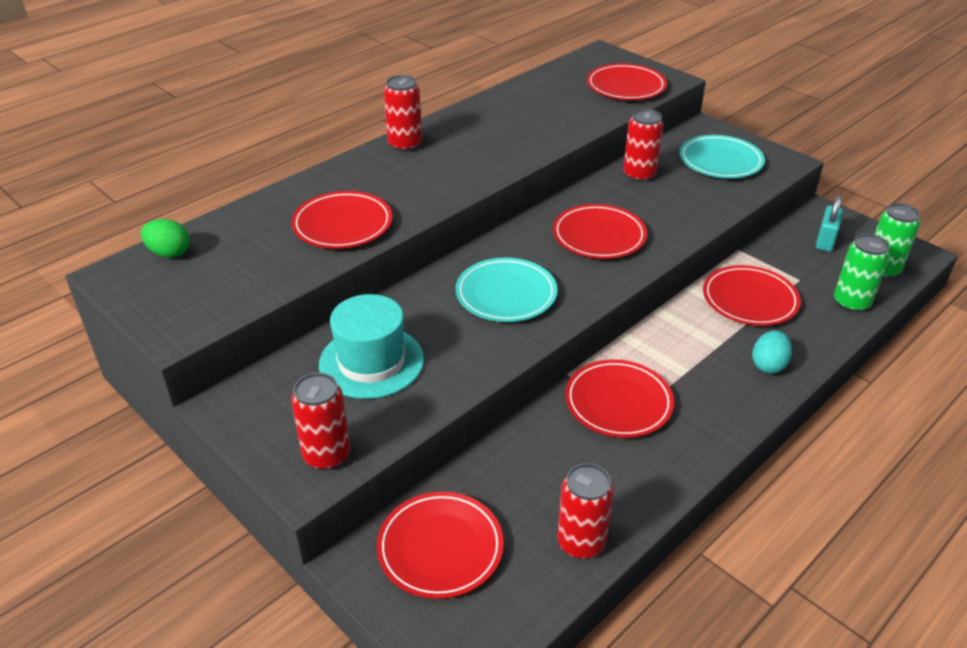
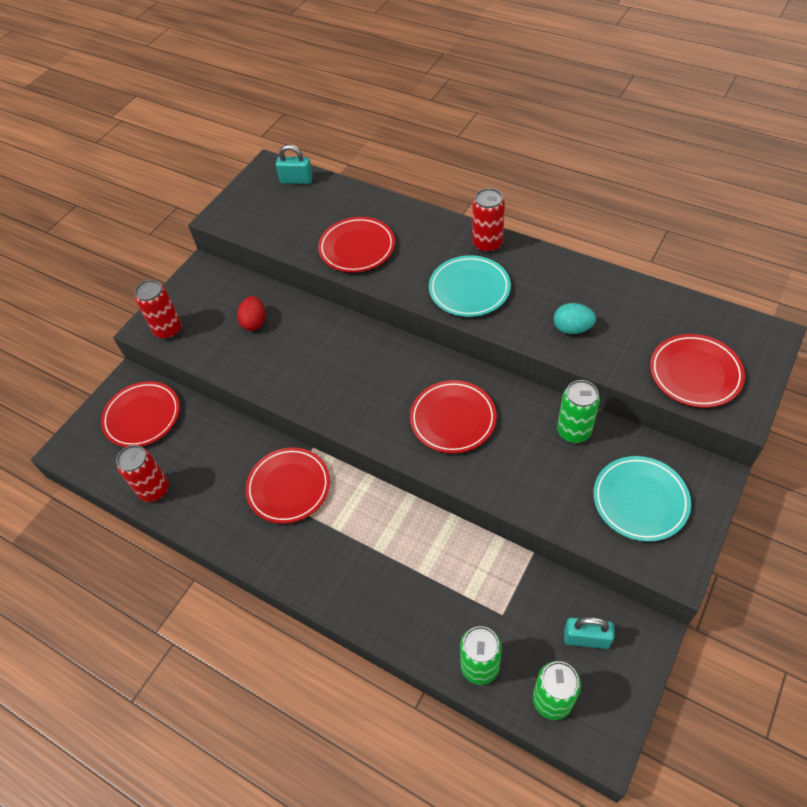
camera: 80 degrees right, 15 degrees up
green egg [141,219,190,258] -> turquoise padlock [276,145,313,184]
turquoise hat [319,294,424,399] -> red egg [237,296,266,331]
turquoise plate [456,258,557,322] -> turquoise plate moved to [429,255,511,317]
red can [623,109,664,182] -> green can [557,380,600,443]
red plate [703,265,801,326] -> none
turquoise egg [752,330,792,374] -> turquoise egg moved to [554,303,596,334]

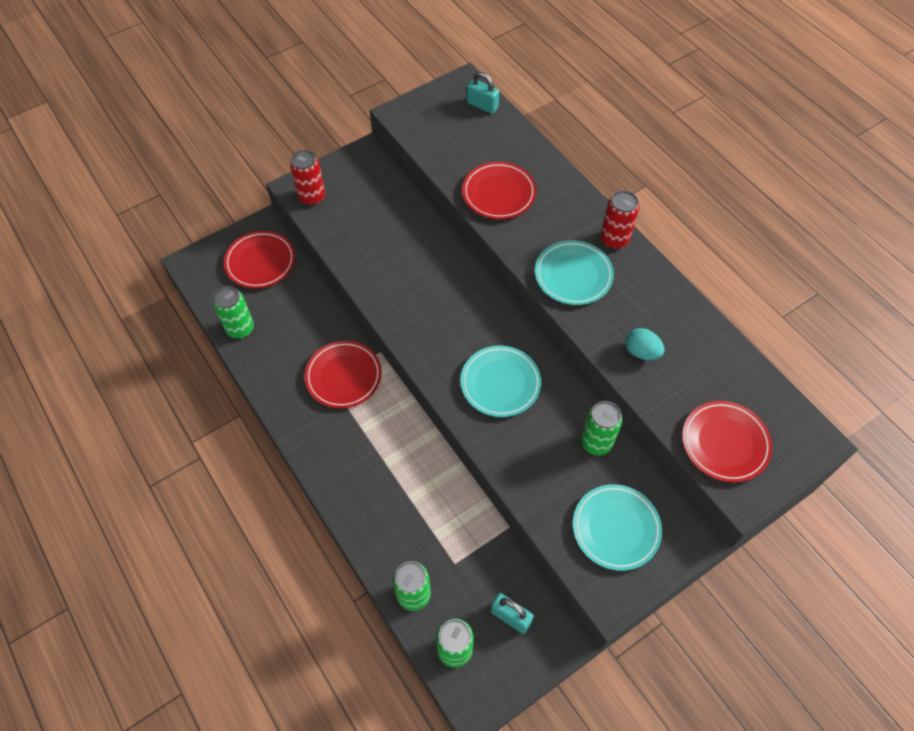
camera: 20 degrees right, 5 degrees up
red can [116,445,169,502] -> green can [213,286,254,338]
red egg [237,296,266,331] -> none
red plate [410,380,497,453] -> turquoise plate [460,345,541,417]

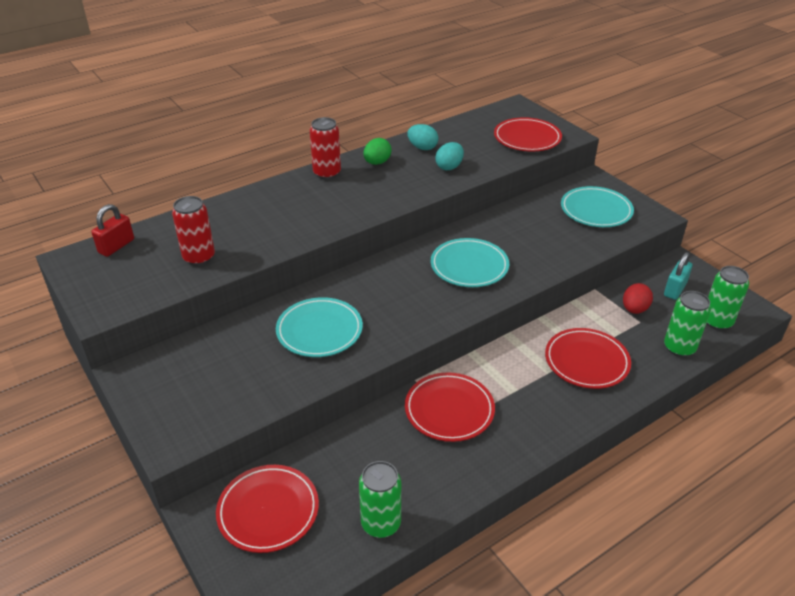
camera: 90 degrees left, 20 degrees down
red can [290,150,325,206] -> red can moved to [172,196,215,266]
red plate [462,162,536,219] -> red plate moved to [545,328,631,389]
turquoise padlock [467,72,499,114] -> red padlock [91,204,134,257]
turquoise plate [535,240,614,305] -> turquoise plate moved to [276,297,363,357]
green can [581,401,623,455] -> none
none -> green egg [363,138,392,165]
none -> turquoise egg [407,124,438,150]
none -> red egg [623,283,653,314]

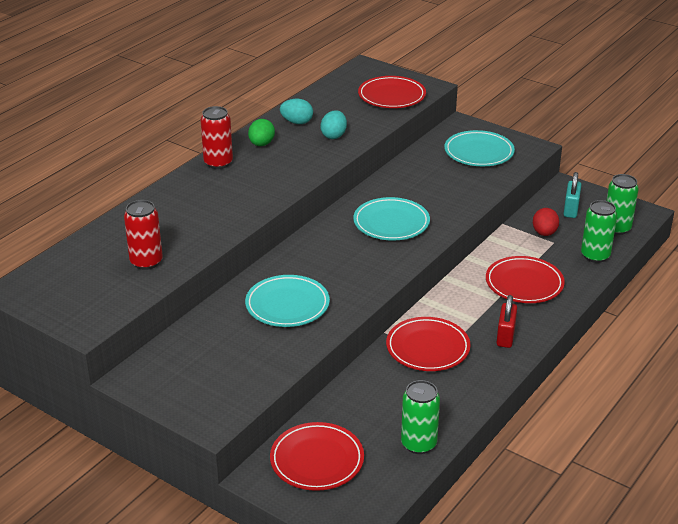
camera: 20 degrees left, 5 degrees down
red padlock [91,204,134,257] -> red padlock moved to [497,295,517,348]

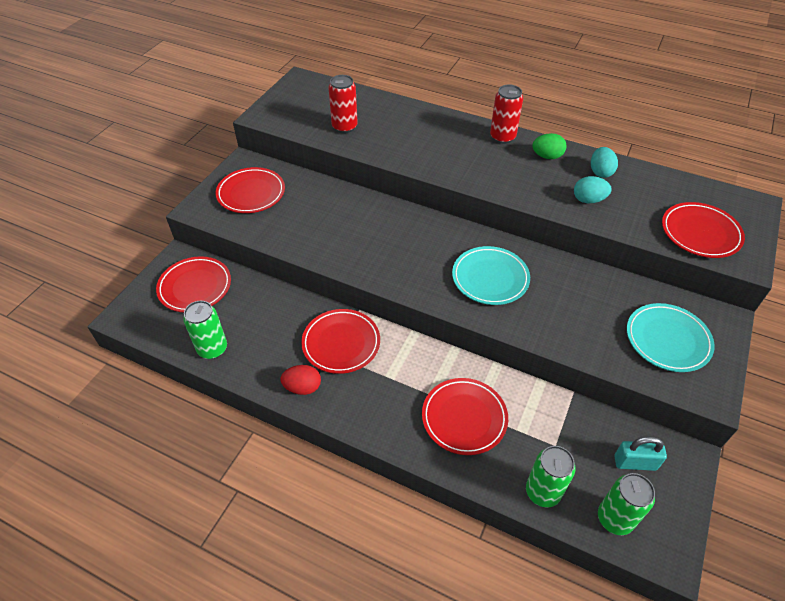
camera: 80 degrees right, 15 degrees up
turquoise plate [245,275,330,327] -> none
red padlock [497,295,517,348] -> none
red egg [533,208,559,236] -> red egg moved to [280,365,321,395]
none -> red plate [216,167,285,213]

